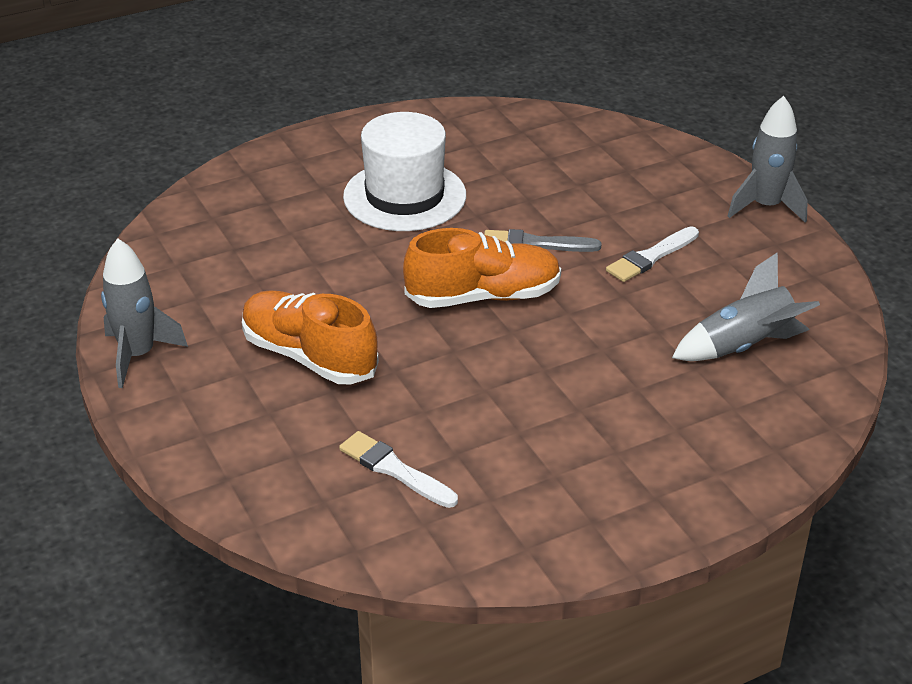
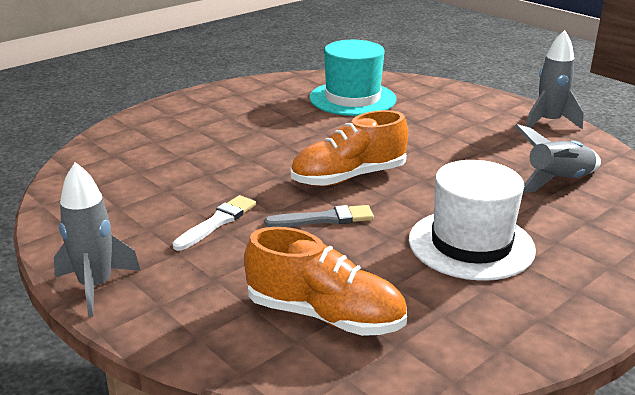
camera: 165 degrees right, 10 degrees down
orange shoe [242,290,379,384] -> orange shoe moved to [244,227,407,336]
white brush [339,431,458,508] -> turquoise hat [309,40,397,116]
grey rocket [672,252,820,361] -> grey rocket moved to [514,124,601,193]

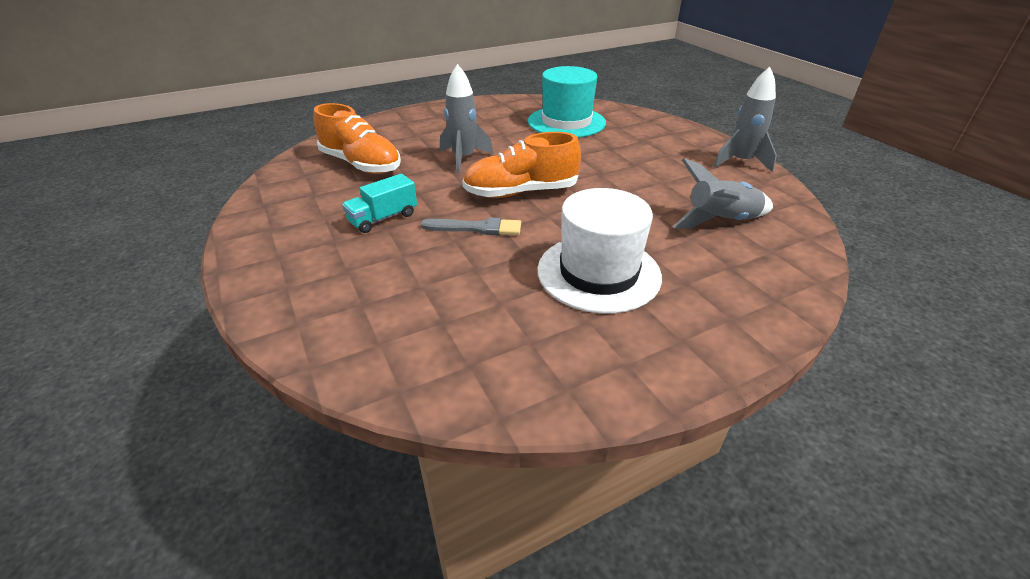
camera: 15 degrees right, 10 degrees up
grey rocket [54,162,141,317] -> grey rocket moved to [440,64,493,173]
white brush [172,195,256,251] -> turquoise truck [342,173,417,233]
orange shoe [244,227,407,336] -> orange shoe moved to [314,103,401,174]

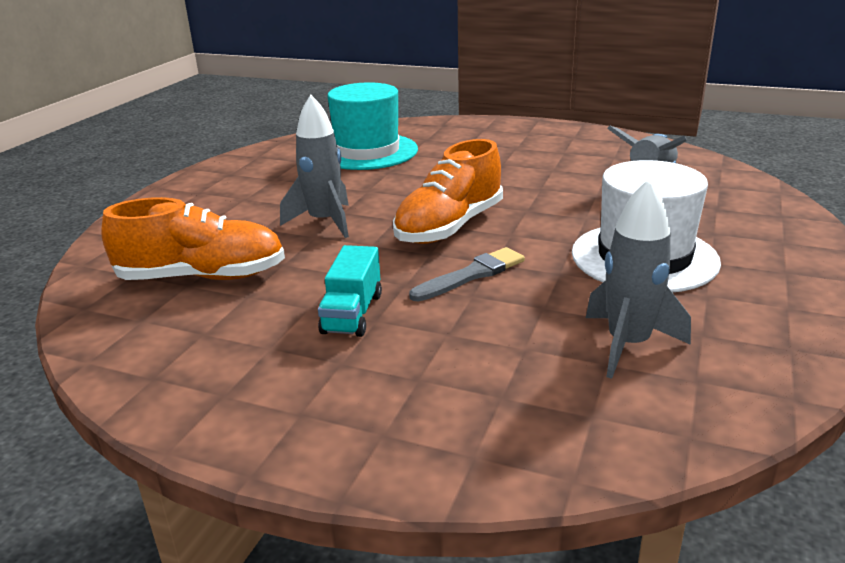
camera: 40 degrees left, 10 degrees down
grey rocket [713,67,777,172] -> grey rocket moved to [586,179,691,379]

